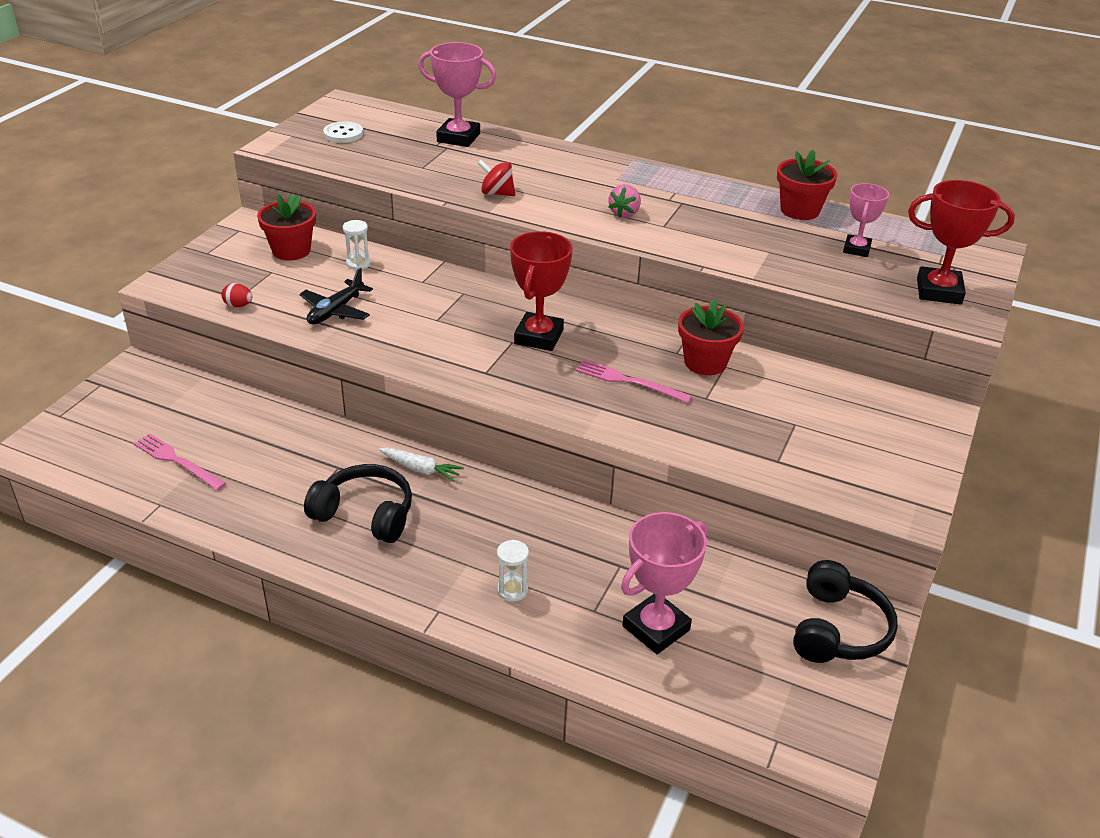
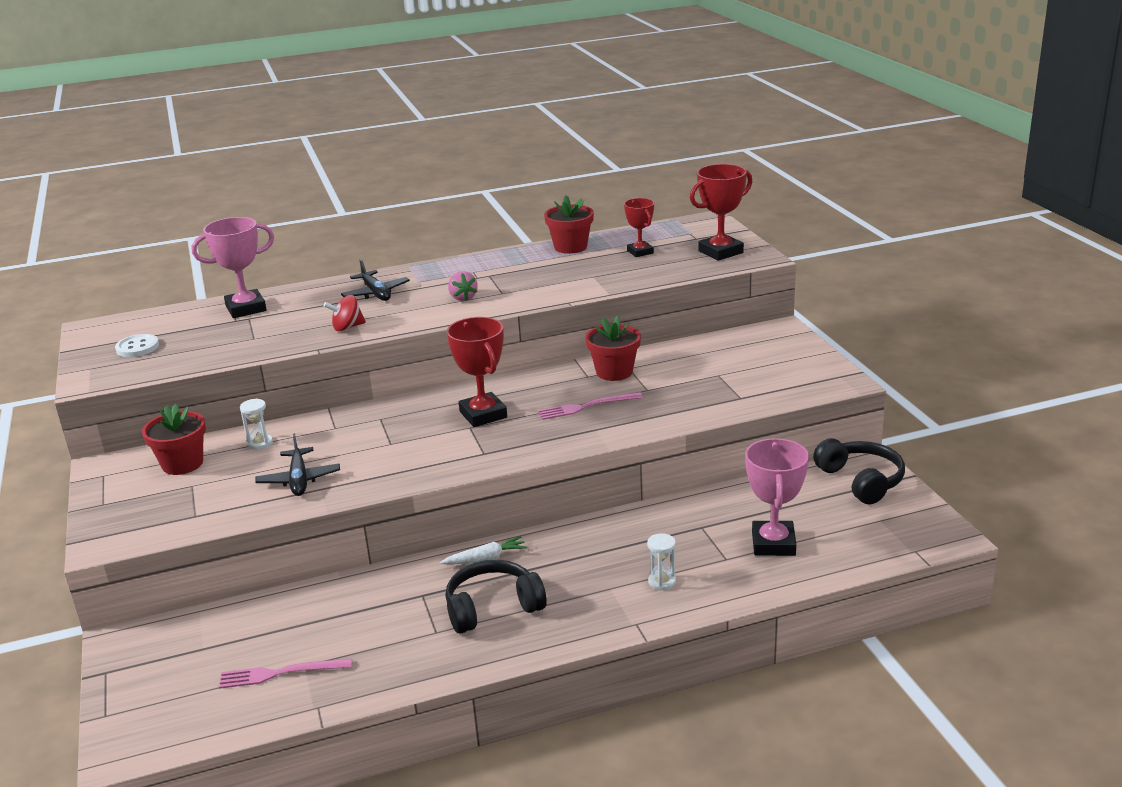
camera: 40 degrees left, 10 degrees down
red egg [221,283,252,307] -> none
pink trophy [843,183,889,257] -> red trophy [624,198,654,257]
none -> black plane [341,259,410,301]

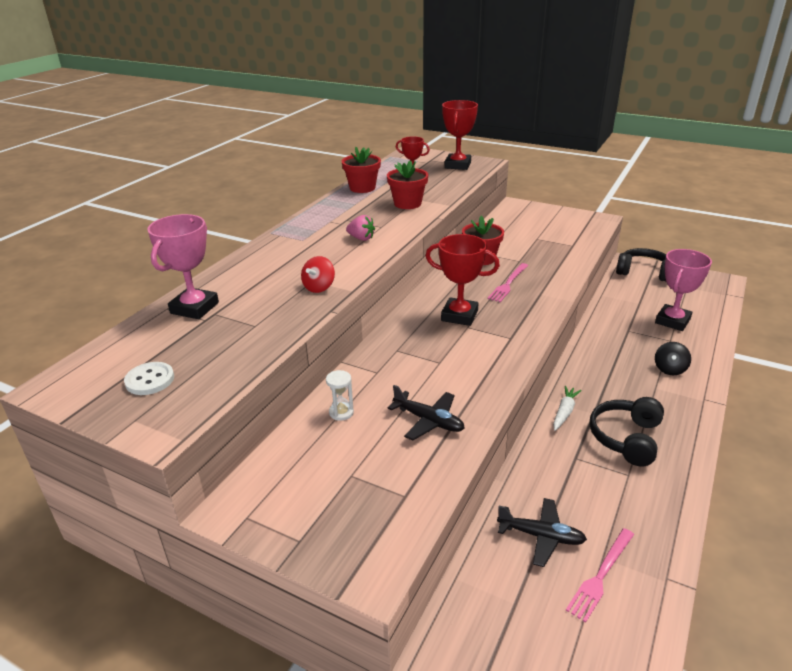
camera: 45 degrees left, 5 degrees up
red flower pot [142,404,206,475] -> red flower pot moved to [387,160,428,209]
black plane [341,259,410,301] -> black plane moved to [497,498,587,567]
white hourglass [647,533,676,591] -> black spinning top [655,342,691,375]
pink trophy [745,438,809,556] -> pink trophy turned 75 degrees clockwise [655,249,712,331]

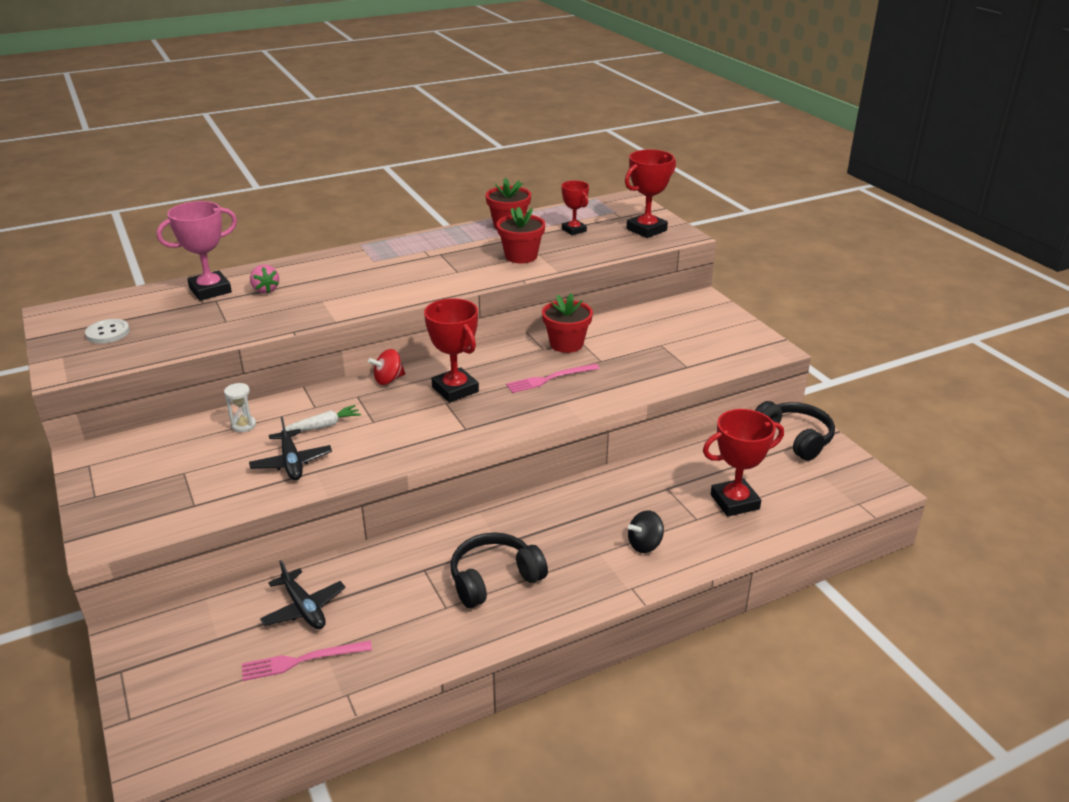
camera: 35 degrees right, 0 degrees up
red spinning top [301,256,335,293] -> red spinning top moved to [368,349,405,385]
pink strawberry [346,215,375,241] -> pink strawberry moved to [250,265,279,293]
white carrot [553,386,582,431] -> white carrot moved to [281,405,361,432]
pink trophy [655,249,712,331] -> red trophy [703,409,784,517]

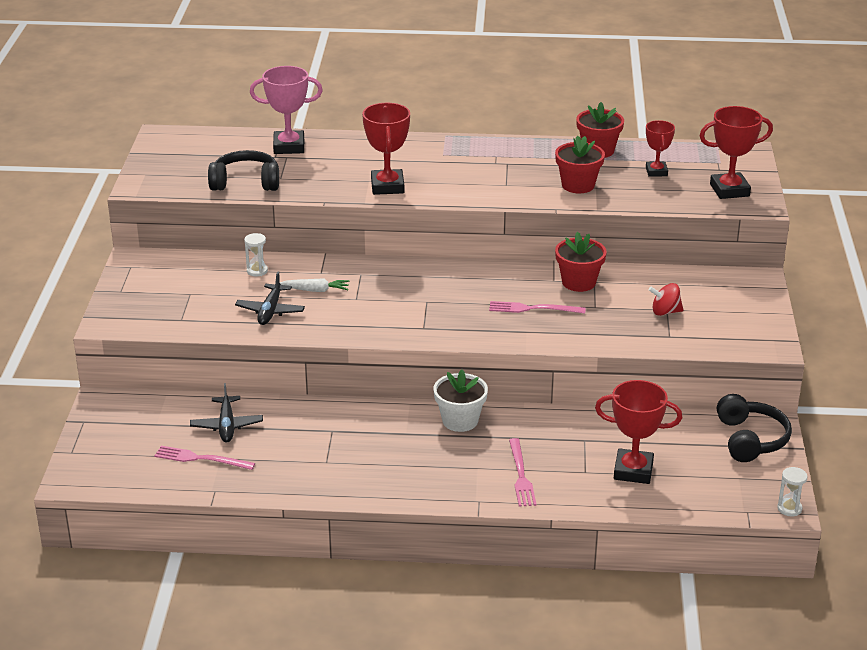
camera: 30 degrees right, 0 degrees up
white button [85,319,130,344] -> none
pink strawberry [250,265,279,293] -> none
red spinning top [368,349,405,385] -> red spinning top moved to [649,283,683,316]
red trophy [424,298,479,402] -> red trophy moved to [362,103,410,195]
black headphones [450,532,548,608] -> black headphones moved to [208,150,279,191]
black spinning top [628,510,664,553] -> pink fork [509,438,537,507]
none -> white flower pot [433,369,488,432]
none -> white hourglass [777,467,807,516]

